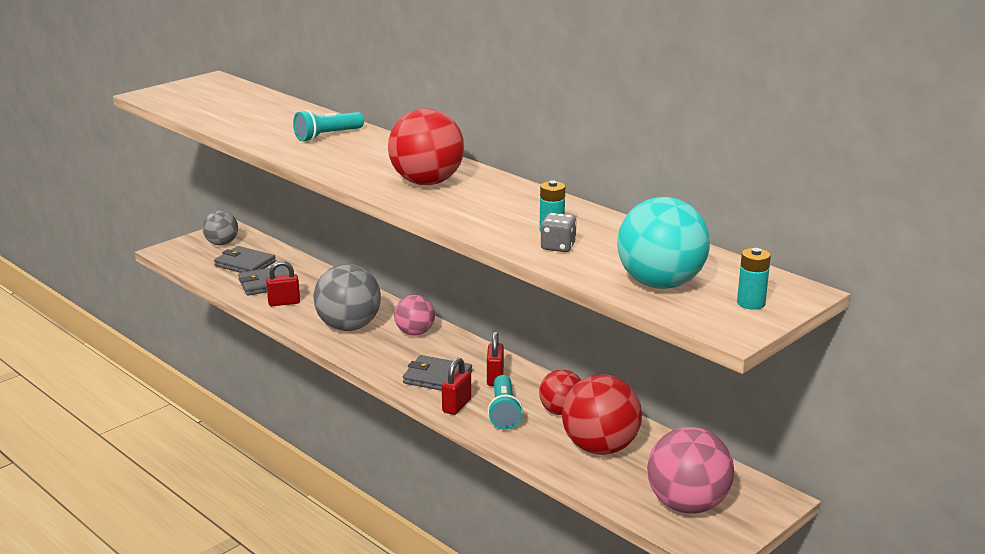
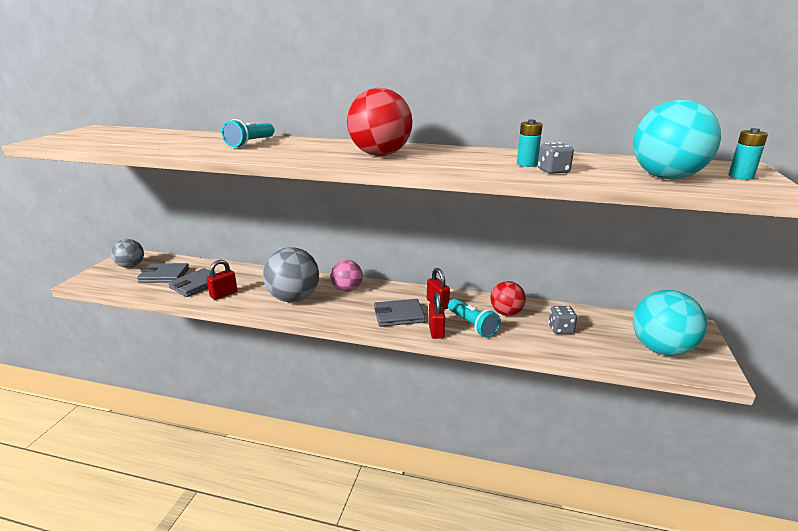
camera: 30 degrees left, 0 degrees up
red ball [562,374,642,455] -> grey dice [549,306,577,334]
pink ball [647,427,734,514] -> turquoise ball [633,290,707,356]

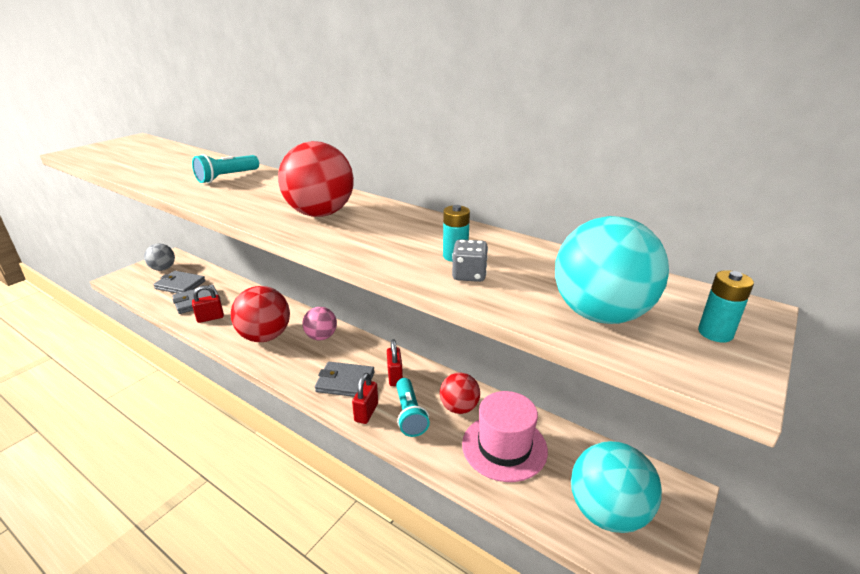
camera: 20 degrees right, 5 degrees up
grey ball [263,247,319,302] -> red ball [231,286,290,342]
grey dice [549,306,577,334] -> pink hat [462,391,548,482]

